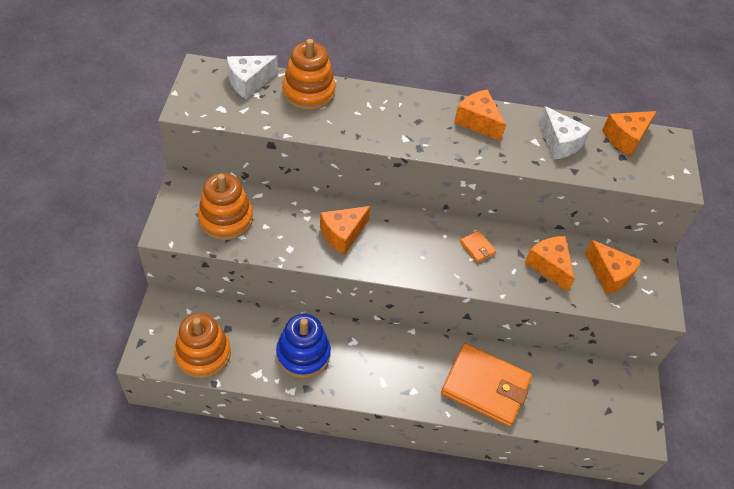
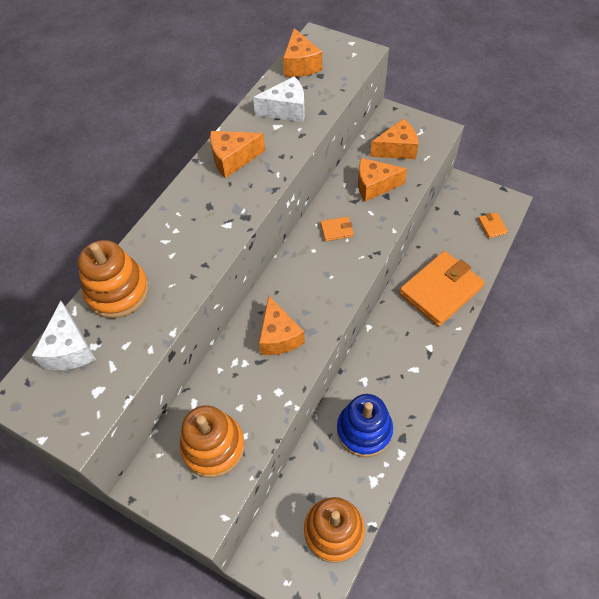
camera: 60 degrees left, 5 degrees up
none -> orange wallet [478,212,508,238]

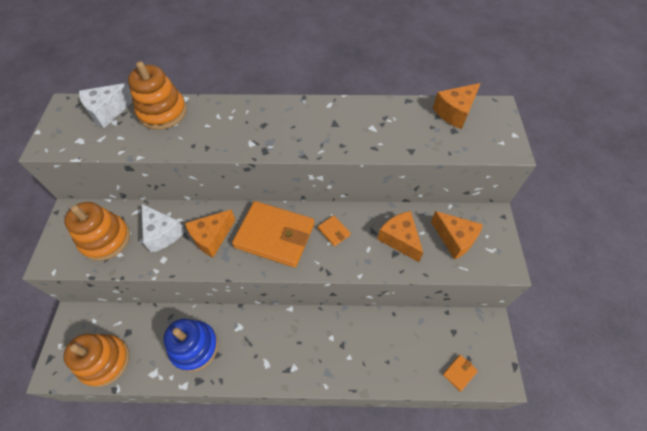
camera: 60 degrees right, 0 degrees up
orange cheese [210,131,265,178] -> none
white cheese [253,76,305,122] -> white cheese moved to [141,204,185,253]
orange wallet [399,251,484,326] -> orange wallet moved to [232,201,314,268]

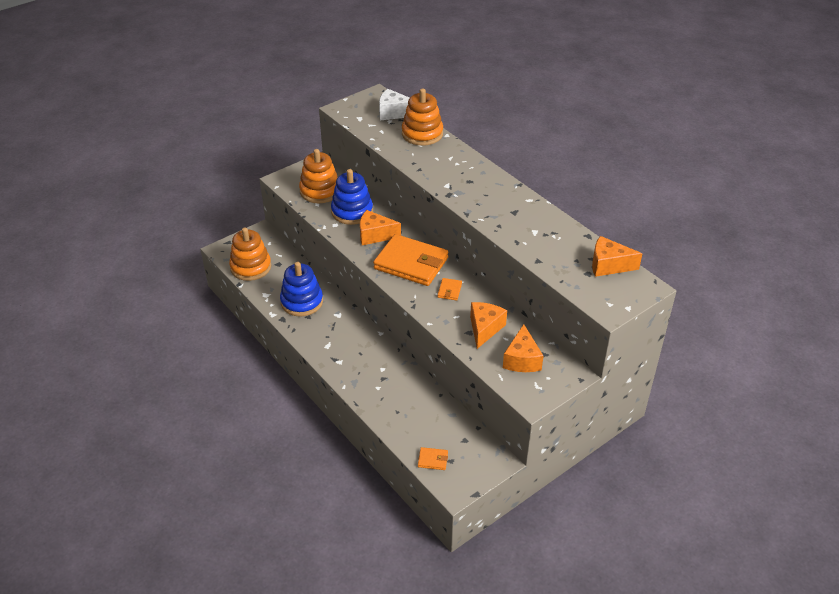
camera: 50 degrees right, 15 degrees down
white cheese [141,204,185,253] -> blue stacking toy [331,169,373,225]
orange wallet [232,201,314,268] -> orange wallet turned 45 degrees counterclockwise [373,234,448,286]

